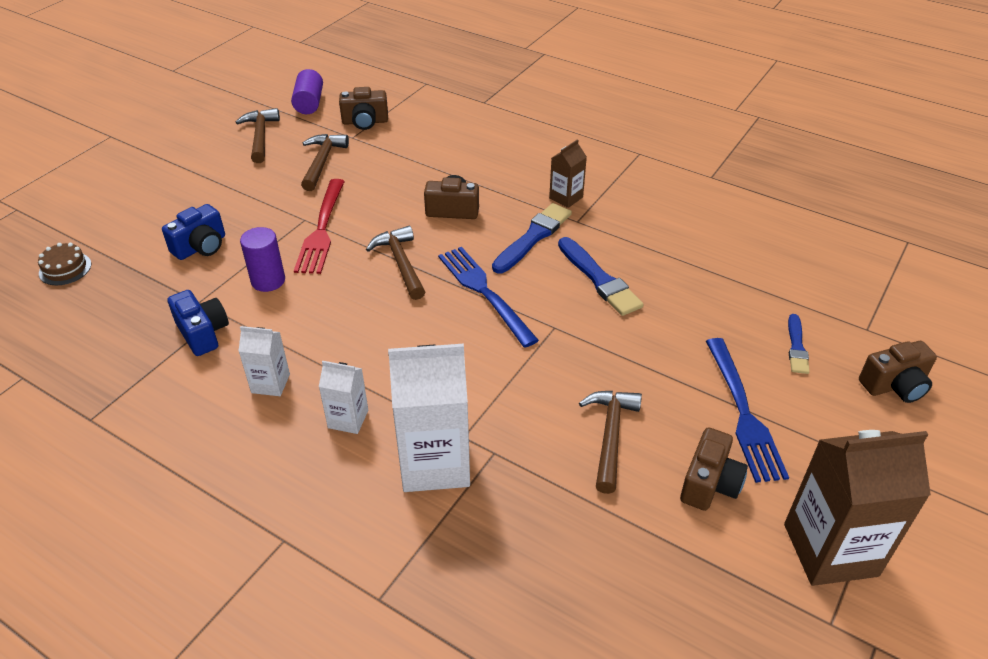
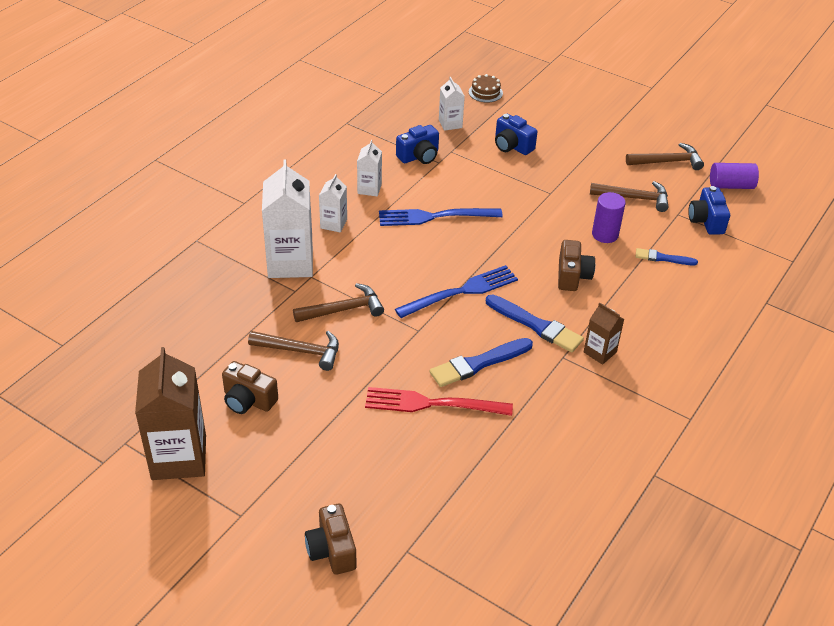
camera: 90 degrees right, 0 degrees up
purple cylinder [240,227,285,292] -> purple cylinder moved to [592,192,626,243]
red fork [294,179,345,274] -> red fork moved to [365,387,513,416]
brown camera [339,87,388,130] -> blue camera [688,186,730,235]
brown hammer [366,226,425,300] -> brown hammer moved to [293,283,384,322]
blue fork [706,338,789,483] -> blue fork moved to [379,208,503,226]
blue brush [788,314,810,374] -> blue brush moved to [636,248,698,265]
none -> white carton [439,77,465,131]

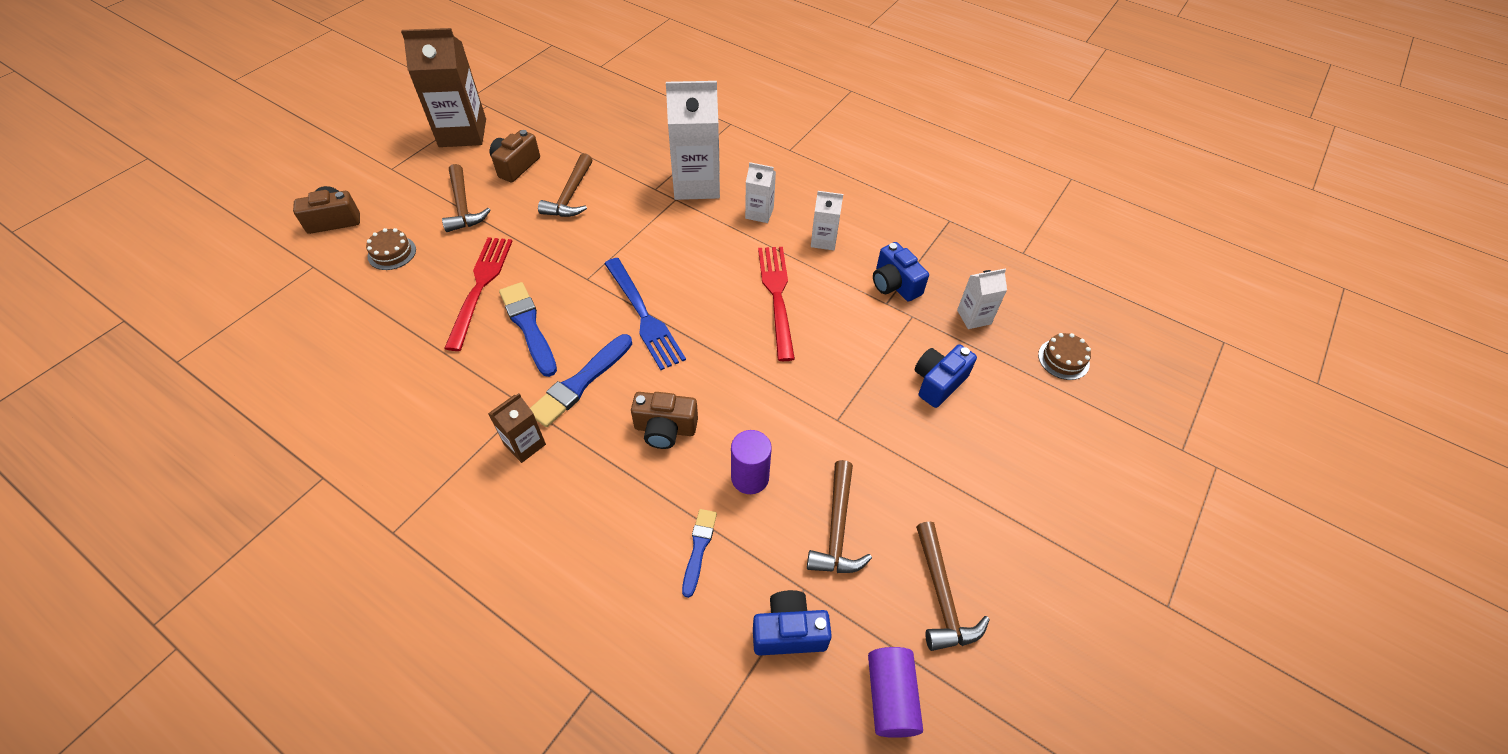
camera: 90 degrees right, 10 degrees up
brown hammer [293,283,384,322] -> brown hammer moved to [442,164,490,232]
blue fork [379,208,503,226] -> red fork [758,247,795,361]
none -> brown cake [366,228,416,270]

